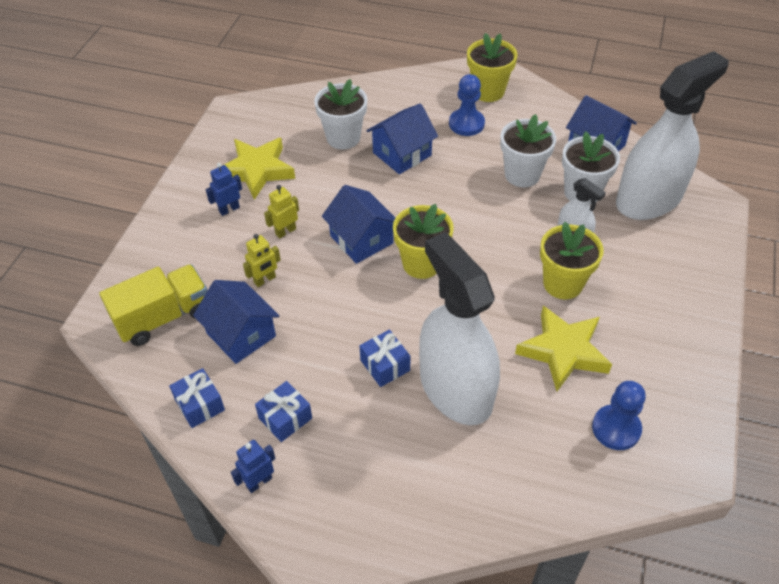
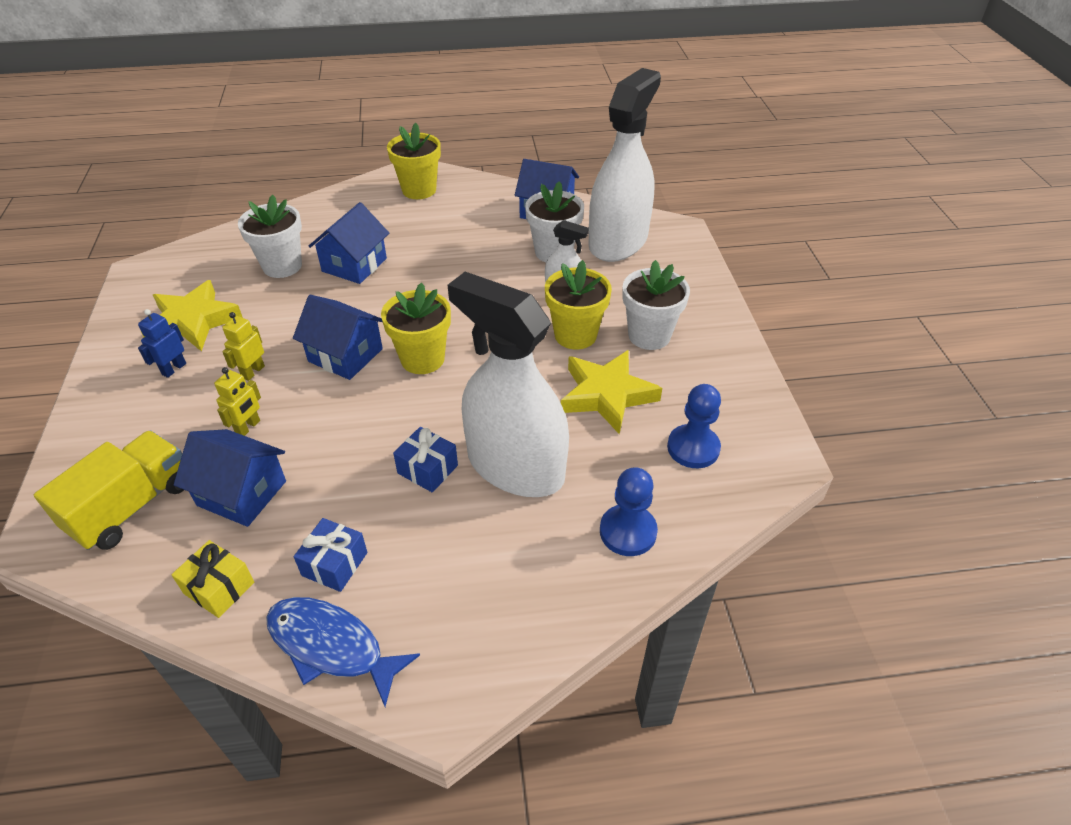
camera: 25 degrees left, 5 degrees down
blue gift [169,368,225,428] -> yellow gift [171,540,254,618]
blue robot [231,440,276,493] -> blue fish [266,597,420,707]
blue pawn [449,74,485,136] -> blue pawn moved to [600,467,658,556]
white flower pot [500,114,556,187] -> white flower pot moved to [622,260,690,350]

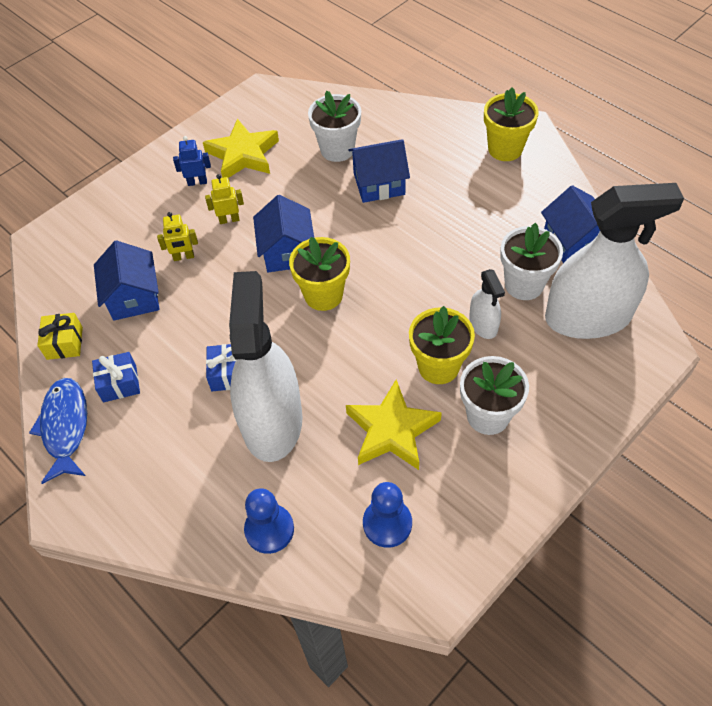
camera: 55 degrees right, 10 degrees up
yellow truck [34,430,184,550] -> none

